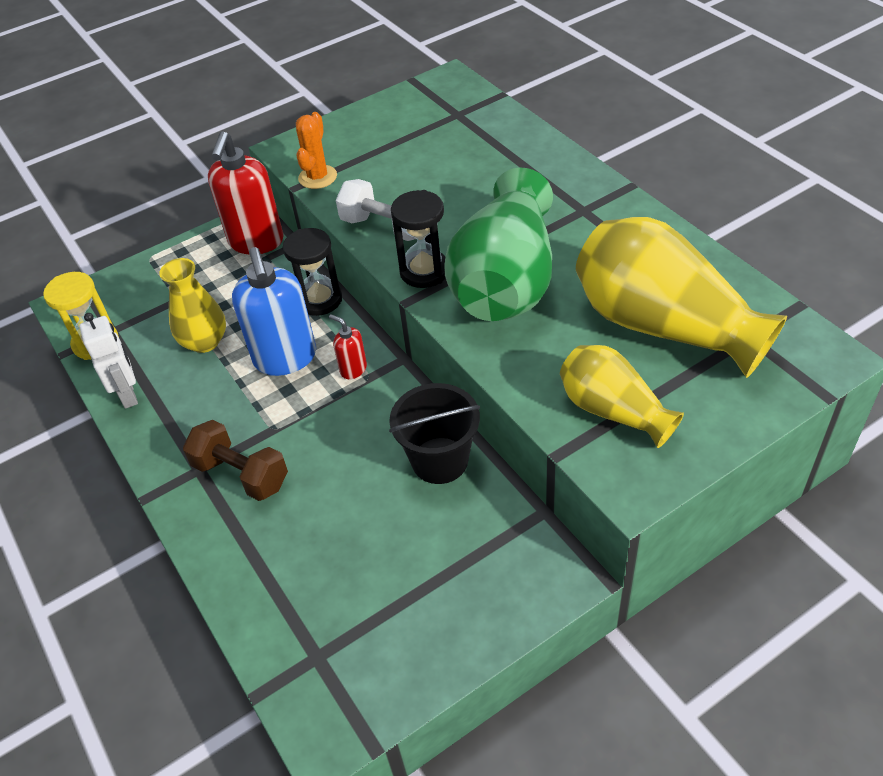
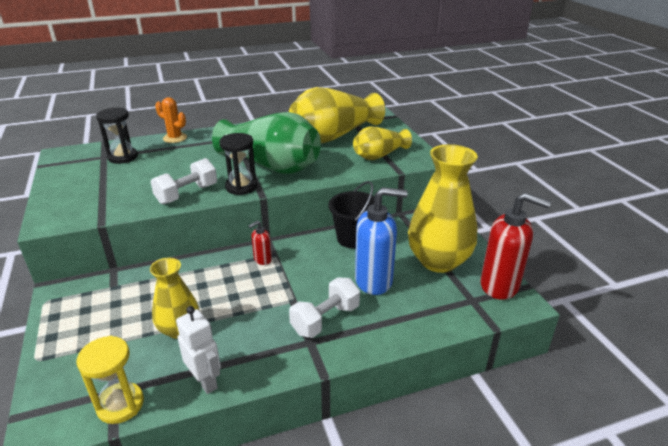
camera: 80 degrees left, 15 degrees down
white robot [80,313,138,409] -> white robot turned 60 degrees clockwise [176,306,221,394]
brown dumbbell [183,420,288,501] -> white dumbbell [289,278,360,338]
red soap dispenser [208,131,284,255] -> red soap dispenser moved to [480,192,551,300]
blue soap dispenser [232,247,316,376] -> blue soap dispenser moved to [355,187,408,295]
black hourglass [283,228,342,316] -> black hourglass moved to [96,107,138,164]
orange cactus [296,112,337,189] -> orange cactus moved to [155,97,187,143]
none -> yellow vase [408,144,478,273]

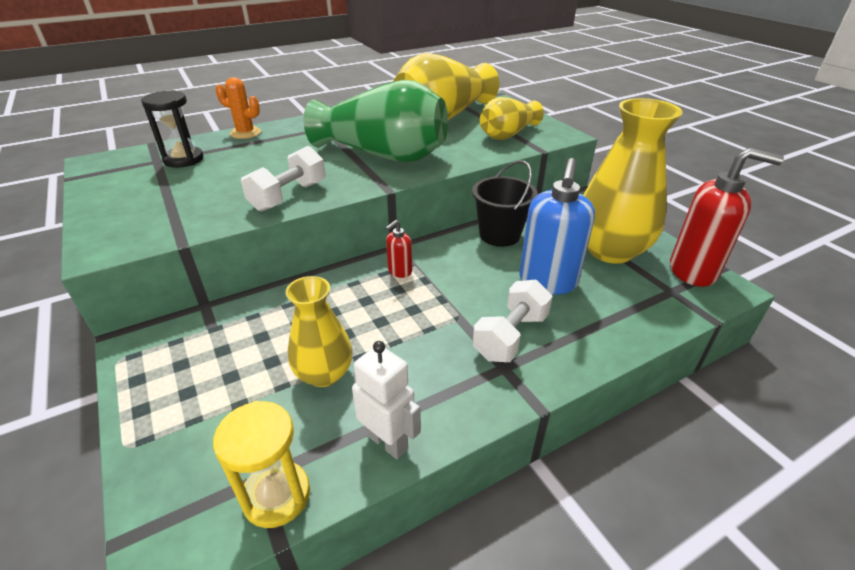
camera: 10 degrees left, 5 degrees up
black hourglass [219,133,257,195] -> none
blue soap dispenser [355,187,408,295] -> blue soap dispenser turned 120 degrees clockwise [519,158,595,295]

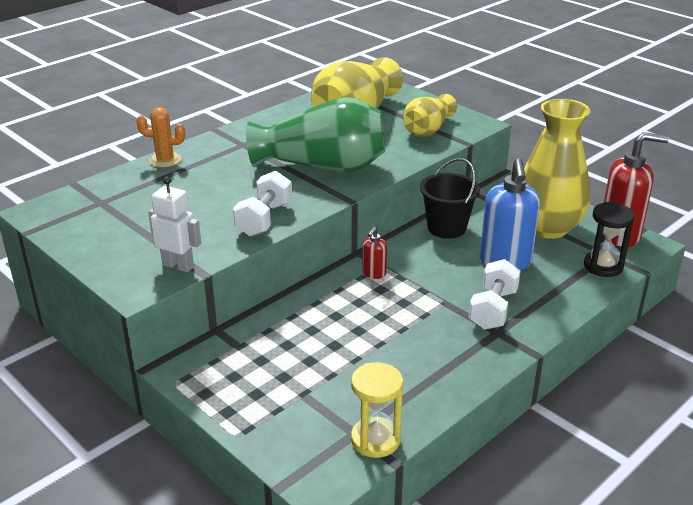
camera: 15 degrees left, 5 degrees down
black hourglass [141,90,203,168] -> black hourglass moved to [584,202,634,277]
yellow vase [285,276,352,387] -> none
white robot [352,341,421,459] -> white robot moved to [148,177,201,273]

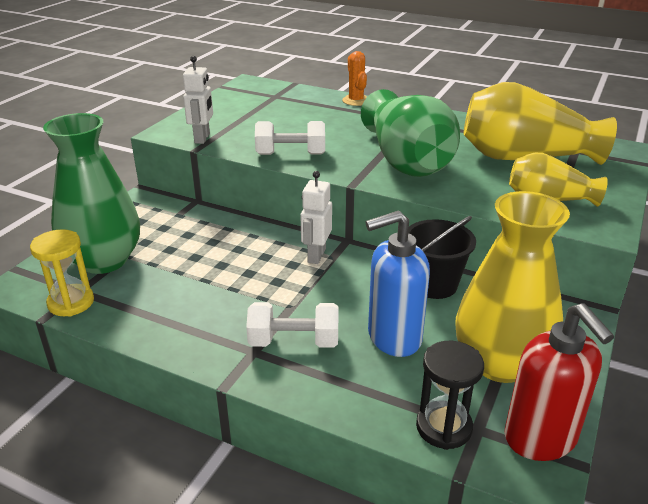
camera: 70 degrees right, 0 degrees up
red soap dispenser [362,227,387,279] -> white robot [300,171,332,264]
none -> green vase [43,113,140,274]

